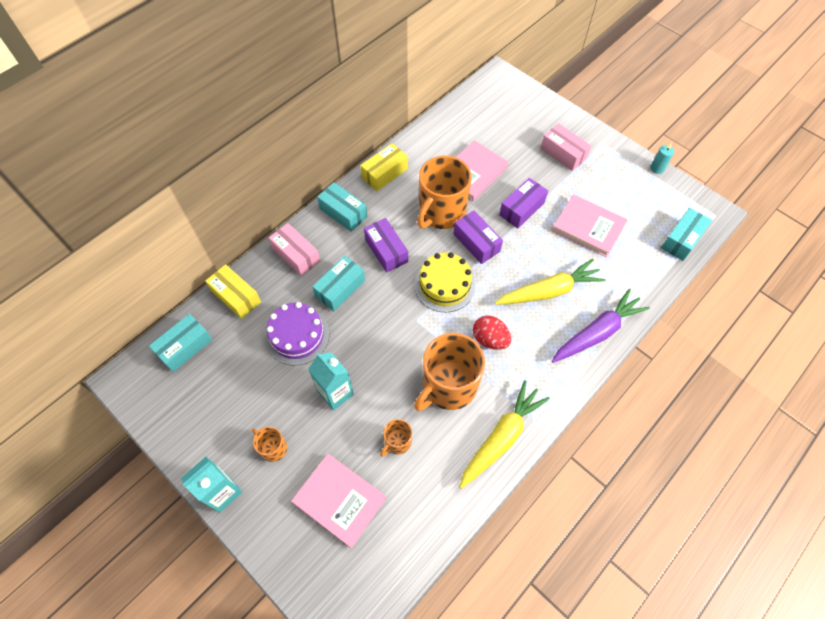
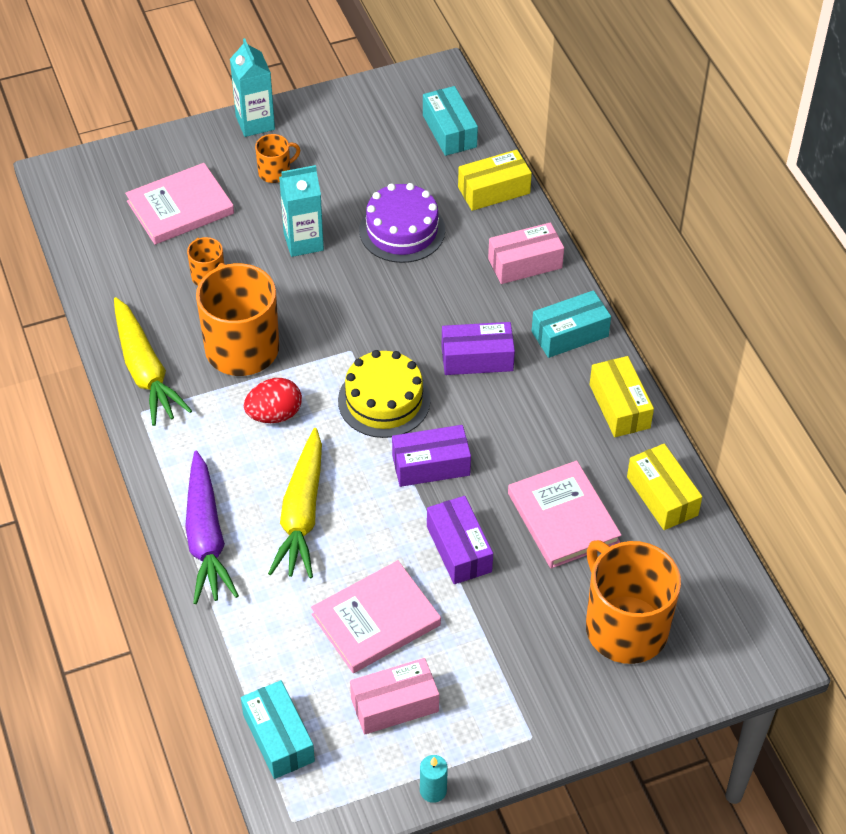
camera: 115 degrees right, 10 degrees down
turquoise box [312,256,365,311] -> none
orange mug [417,156,472,229] -> orange mug moved to [586,540,681,664]
pink box [541,123,591,171] -> pink box moved to [350,658,439,734]
none -> yellow box [627,444,702,530]

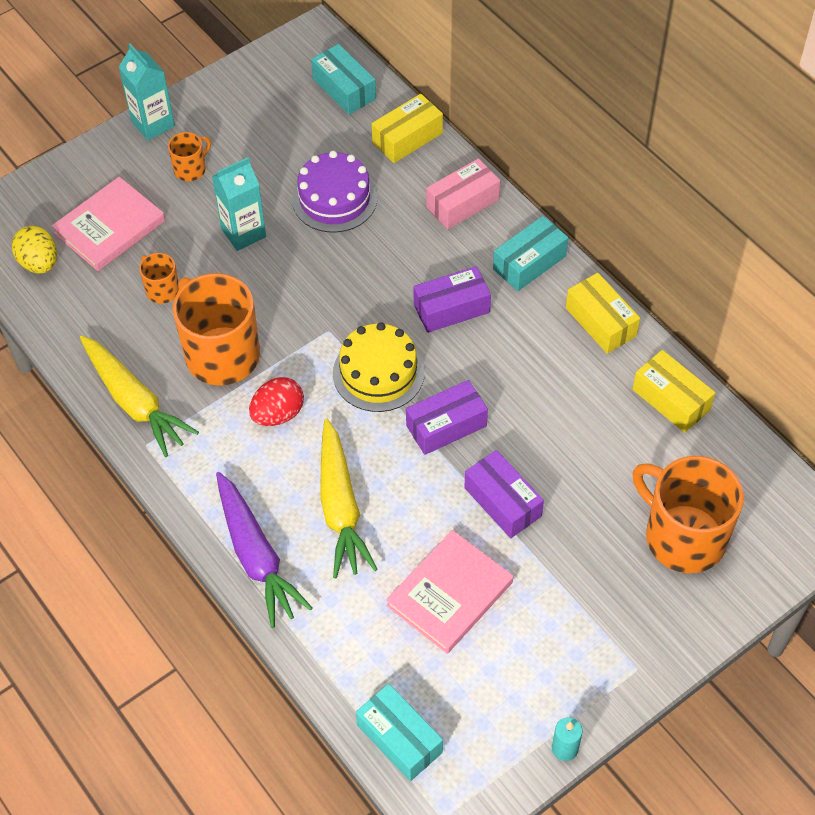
camera: 15 degrees left, 5 degrees up
pink box [350,658,439,734] -> none
pink book [508,461,622,569] -> none
none -> yellow egg [12,226,57,274]

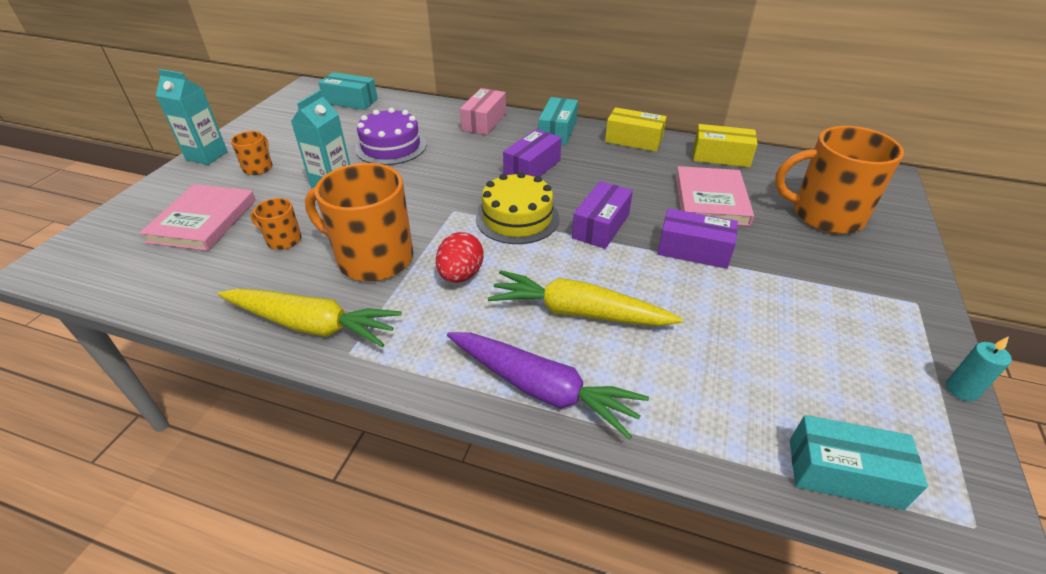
camera: 35 degrees left, 15 degrees down
yellow egg [12,226,57,274] -> none
yellow carrot [320,418,378,578] -> yellow carrot turned 150 degrees clockwise [488,270,683,326]
yellow box [372,94,443,163] -> none
pink book [386,530,513,654] -> pink book moved to [676,166,754,226]

